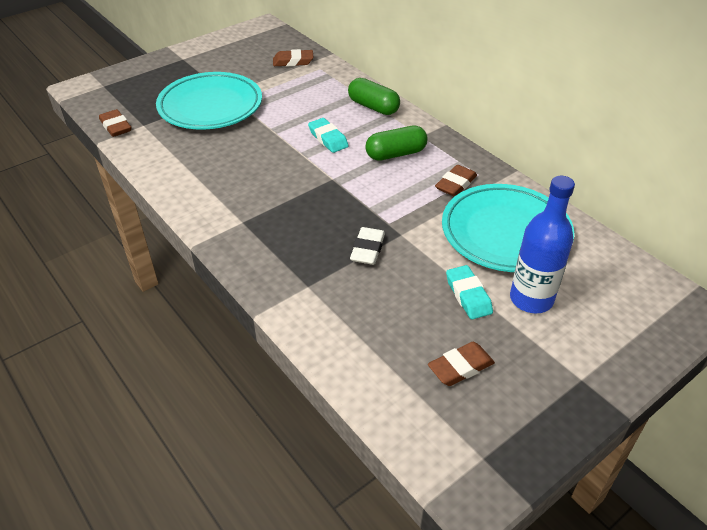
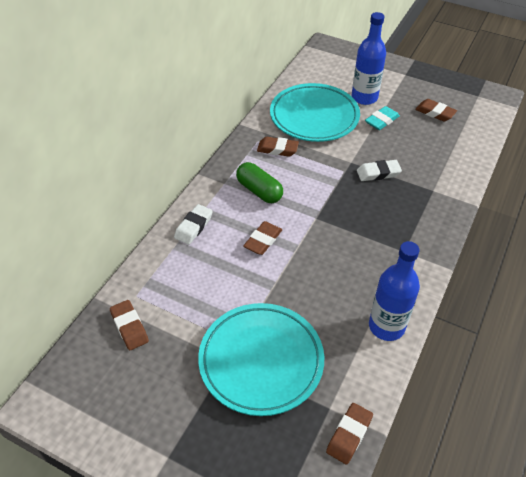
camera: 115 degrees left, 5 degrees up
turquoise eraser [308,118,349,153] -> brown eraser [243,221,282,255]
green capsule [348,78,400,115] -> white eraser [174,204,213,245]
none -> blue bottle [369,241,420,341]

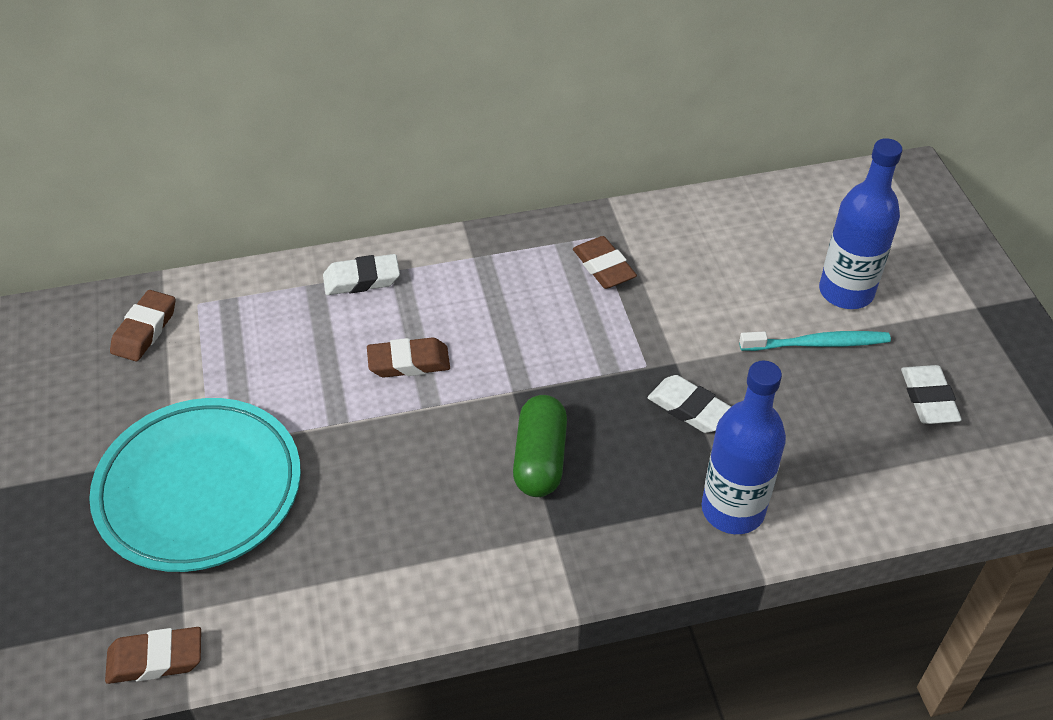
camera: 50 degrees right, 0 degrees up
green capsule [236,162,283,203] -> green capsule moved to [513,395,567,497]
turquoise plate [270,83,360,142] -> none
turquoise eraser [365,106,400,130] -> turquoise toothbrush [739,331,891,351]
blue bottle [369,241,420,341] -> blue bottle moved to [702,360,786,534]
brown eraser [415,99,457,121] -> white eraser [901,365,962,424]

